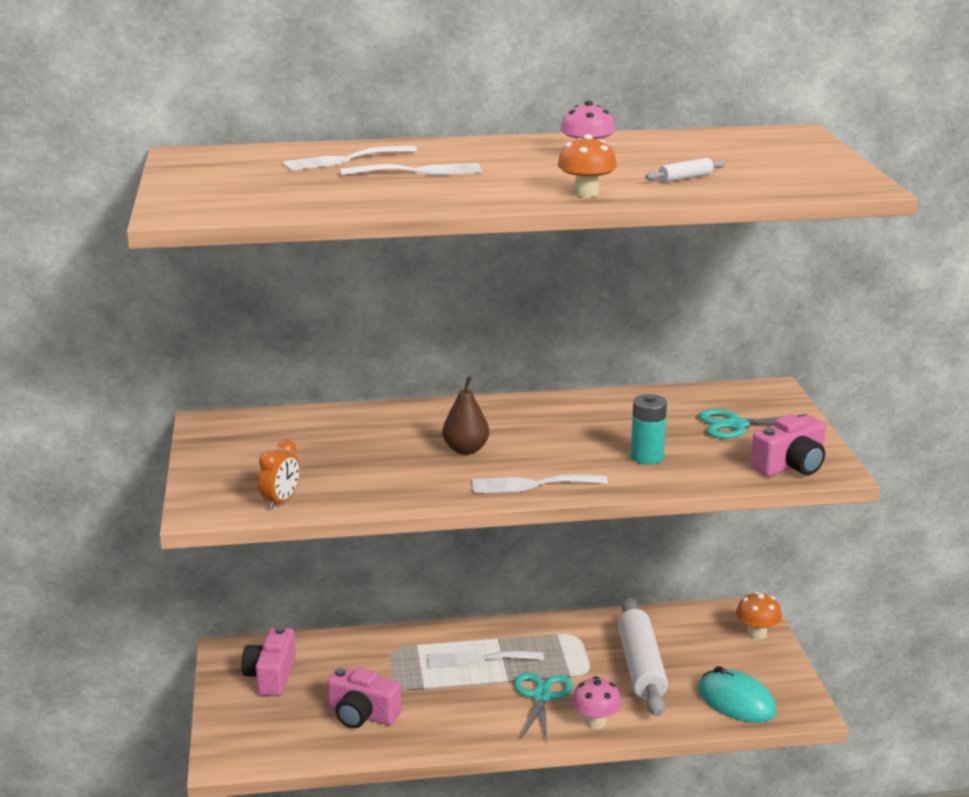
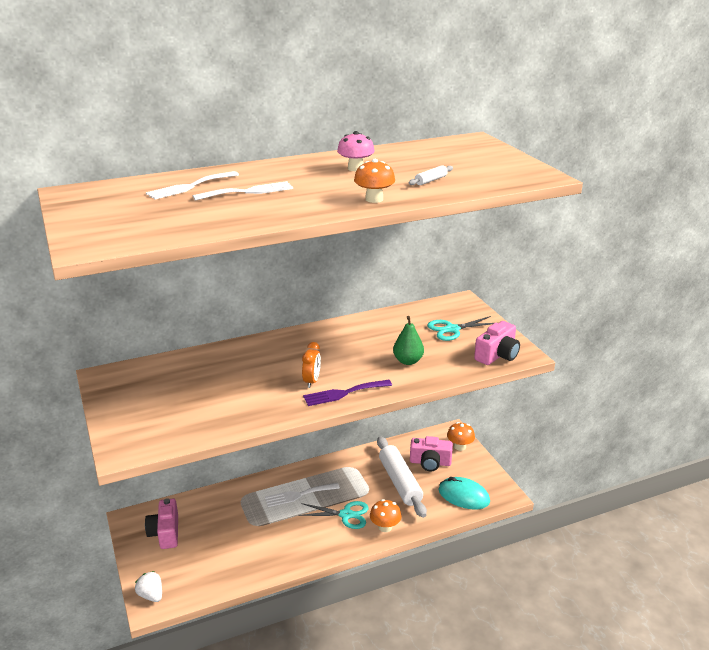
camera: 15 degrees left, 5 degrees up
orange clock [258,439,300,510] -> orange clock moved to [302,342,321,388]
pink camera [327,667,401,728] -> pink camera moved to [410,436,453,471]
brown pear [442,376,489,455] -> none
white fork [472,474,608,493] -> purple fork [303,380,392,406]
turquoise scissors [514,672,573,741] -> turquoise scissors turned 105 degrees clockwise [298,501,369,529]
pink mushroom [572,676,622,729] -> orange mushroom [370,499,402,532]
turquoise battery [631,394,667,464] -> green pear [393,316,424,365]
none -> white strawberry [135,571,162,602]

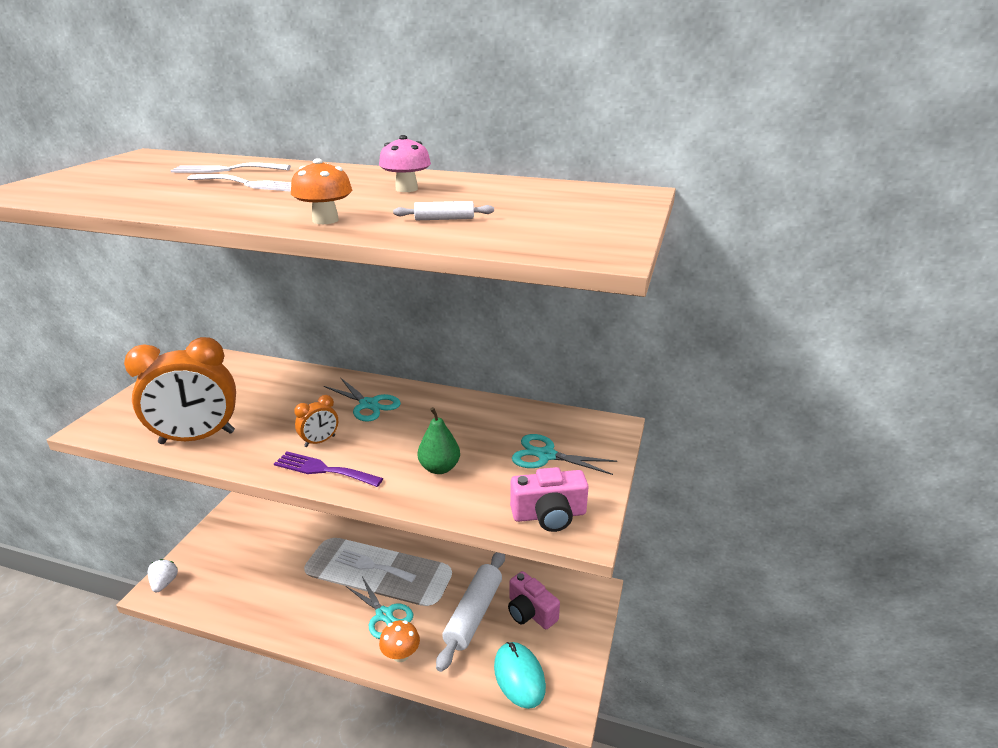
camera: 40 degrees right, 0 degrees up
pink camera [145,498,178,549] -> none
orange mushroom [447,422,475,451] -> none
none -> orange clock [124,337,236,444]
none -> turquoise scissors [324,377,401,422]

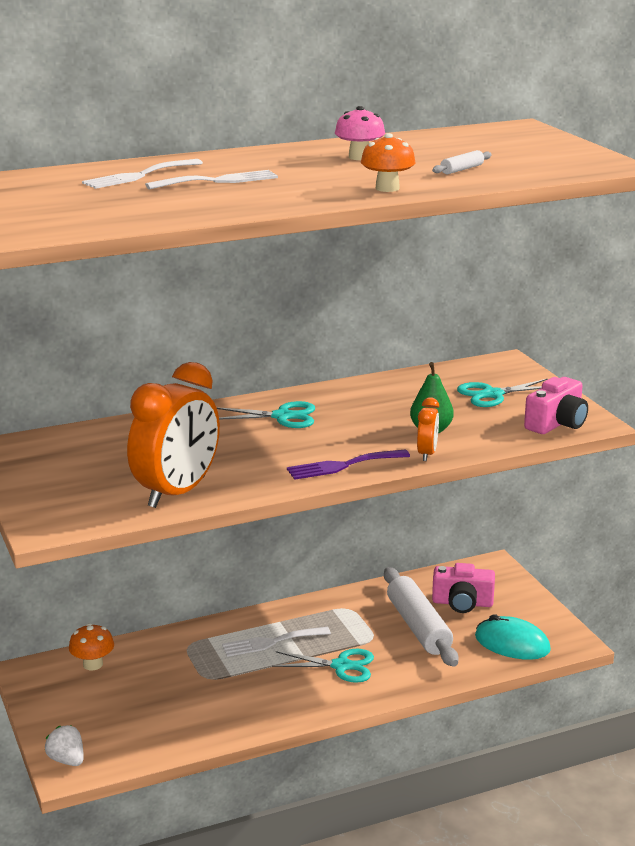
camera: 40 degrees left, 5 degrees down
orange clock [294,395,338,447] -> orange clock moved to [417,397,439,461]
orange mushroom [379,620,420,662] -> orange mushroom moved to [69,623,114,670]

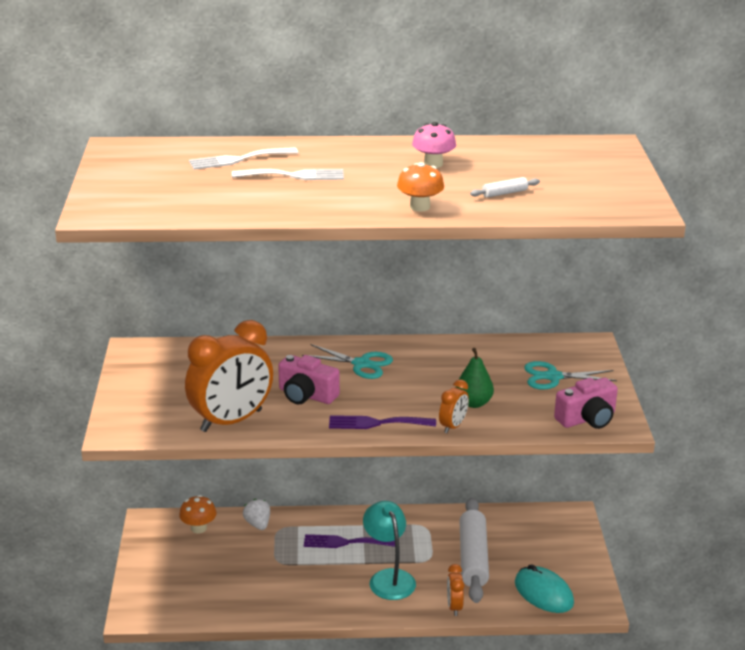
camera: 20 degrees right, 5 degrees up
white strawberry [45,725,84,766] -> white strawberry moved to [243,499,270,530]
white fork [222,627,331,657] -> purple fork [304,534,395,548]
turquoise scissors [272,649,374,683] -> turquoise lamp [363,501,416,600]
pink camera [432,563,495,613] -> pink camera moved to [278,355,340,404]
none -> orange clock [447,564,464,616]

